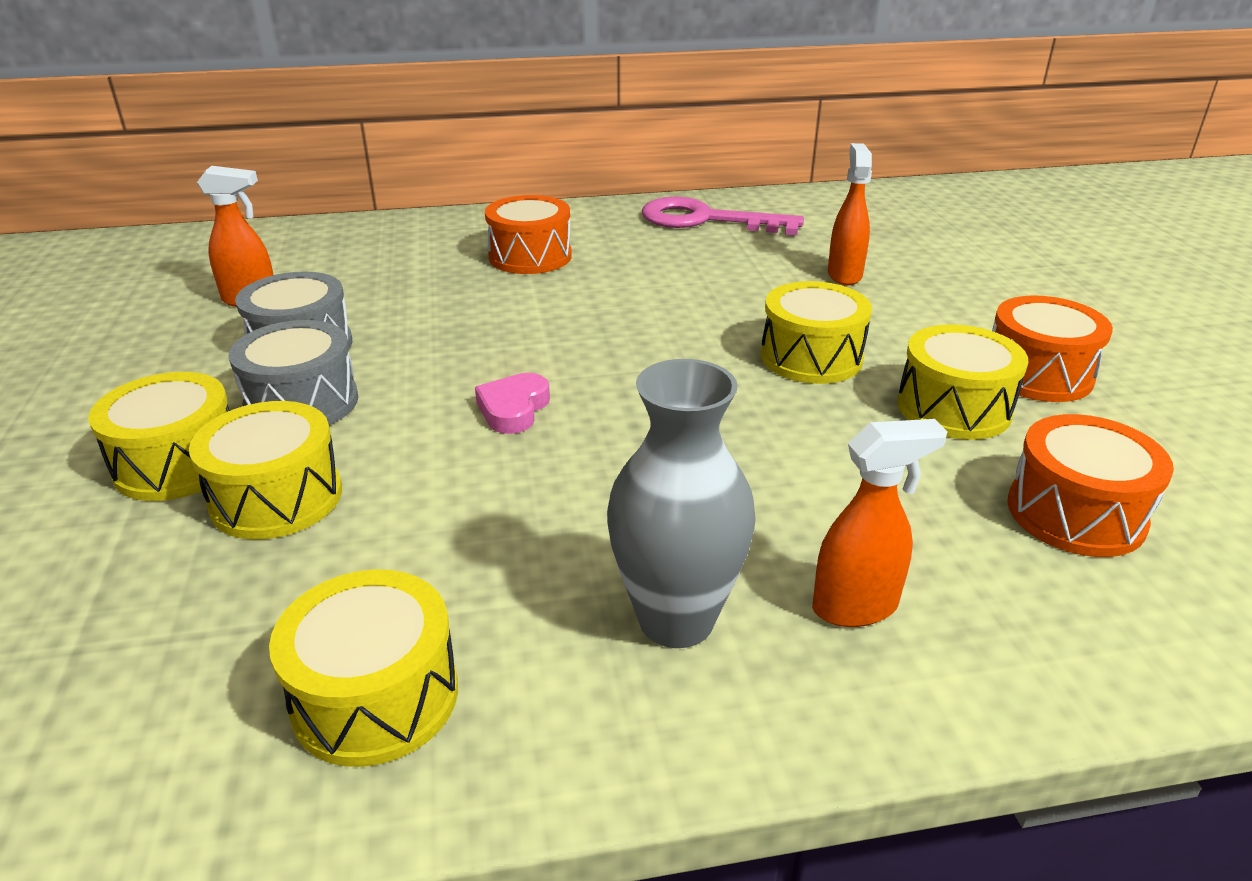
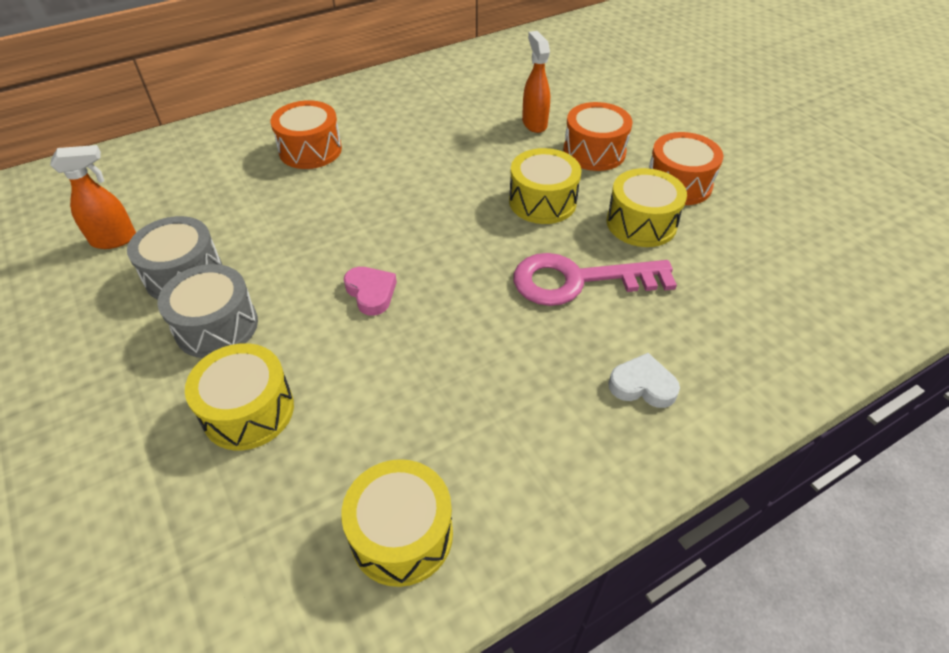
camera: 20 degrees left, 15 degrees up
yellow drum [88,372,230,501] -> none
pink heart [475,373,550,434] -> pink heart turned 150 degrees clockwise [344,267,397,316]
grey vase [607,359,756,648] -> none
pink key [642,196,804,235] -> pink key moved to [514,253,677,306]
orange spray bottle [812,419,947,627] -> white heart [608,353,680,408]
orange drum [1007,414,1174,557] -> orange drum moved to [563,102,633,171]

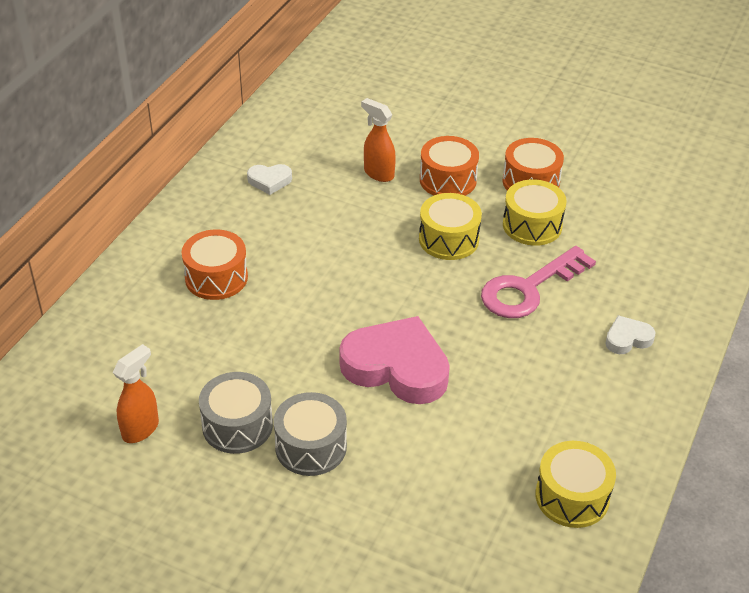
camera: 35 degrees left, 5 degrees down
yellow drum [185,343,294,450] -> none
pink heart [344,267,397,316] -> pink heart [339,316,450,404], size x2.16
none -> white heart [247,164,292,195]

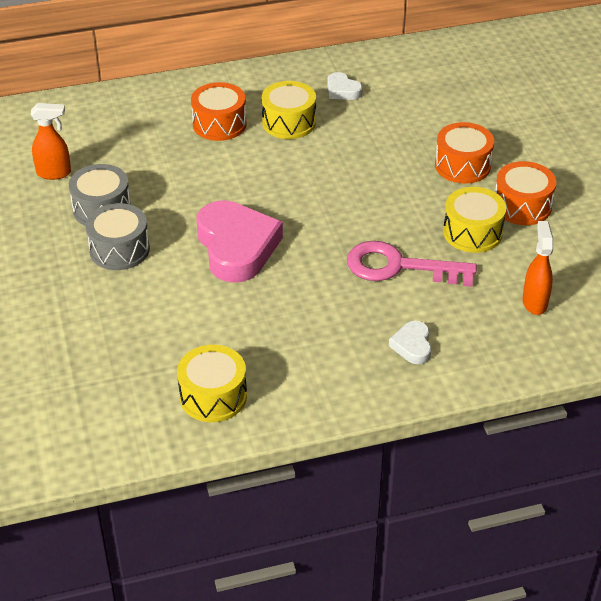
camera: 50 degrees right, 0 degrees up
orange spray bottle [361,98,396,182] -> orange spray bottle moved to [522,221,554,315]
yellow drum [419,193,482,260] -> yellow drum moved to [262,81,316,139]
white heart [605,315,655,354] -> white heart turned 120 degrees counterclockwise [389,321,432,364]

